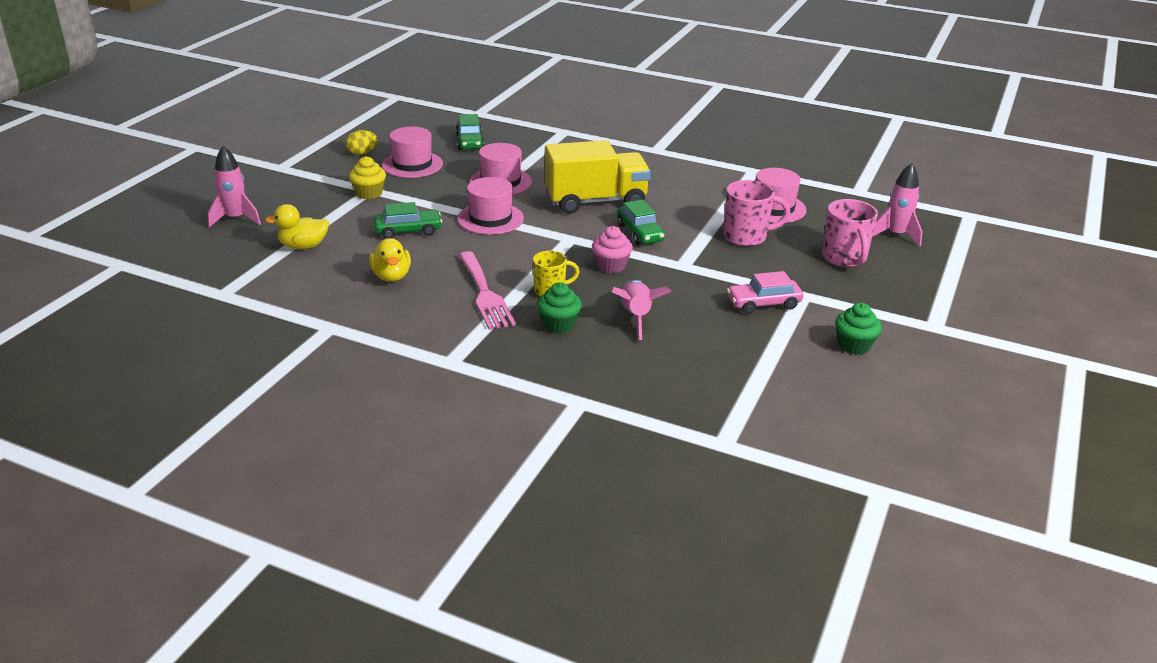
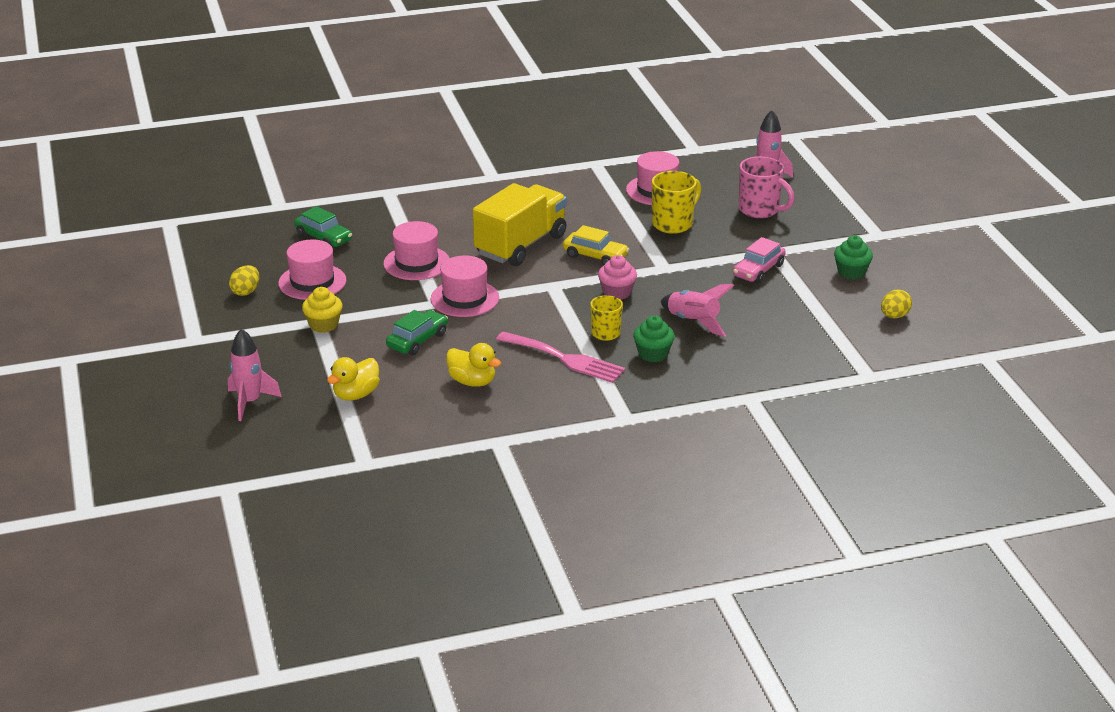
camera: 40 degrees left, 0 degrees up
green car [617,200,665,245] -> yellow car [563,225,629,265]
pink mug [723,180,790,246] -> yellow mug [652,171,701,234]
none -> yellow egg [881,289,912,318]

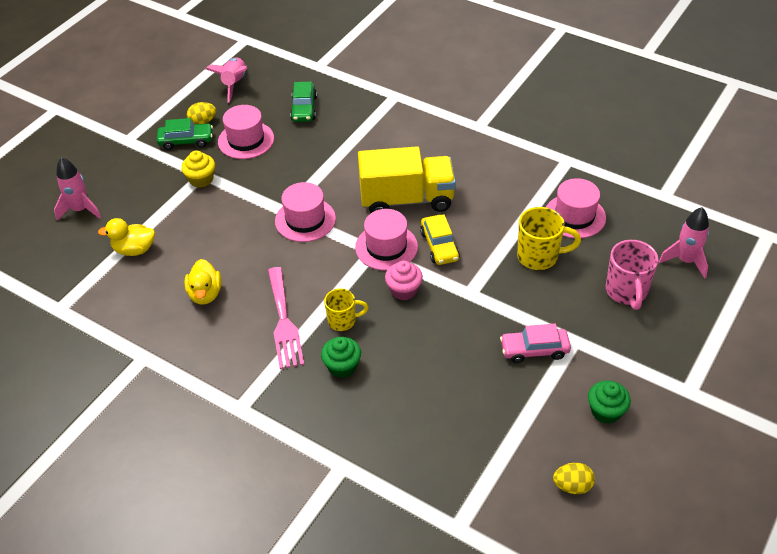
camera: 50 degrees right, 15 degrees up
pink hat [383,221,449,280] -> pink hat moved to [355,209,418,271]
green car [386,310,448,355] -> green car moved to [157,118,213,150]
pink rocket [660,284,734,337] -> pink rocket moved to [206,57,247,103]

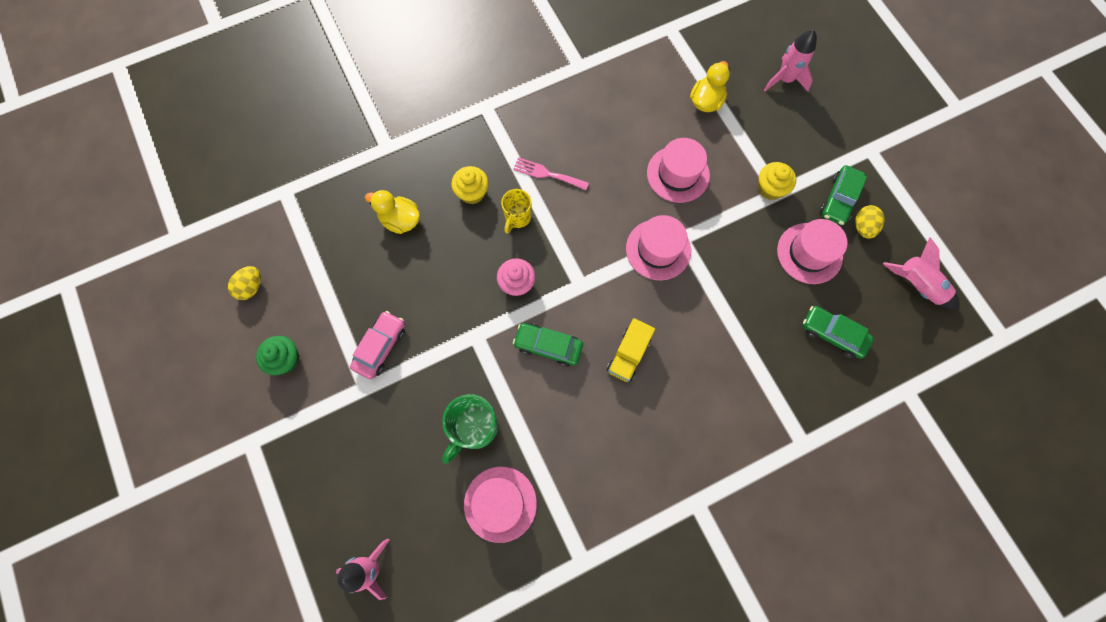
camera: 120 degrees right, 25 degrees up
yellow duck [184,259,222,305] -> yellow duck moved to [365,190,420,234]
pink fork [268,267,304,369] -> pink fork [513,157,589,190], size x0.64
green cupcake [321,337,361,378] -> yellow cupcake [451,166,489,204]
pink hat [355,209,418,271] -> pink hat moved to [647,138,710,203]
yellow truck [358,146,456,213] -> yellow truck [607,318,655,382], size x0.53
yellow car [420,214,460,265] -> green car [513,323,583,367]
yellow mug [517,207,581,270] -> green mug [442,394,498,464]
pink mug [606,240,659,310] -> none

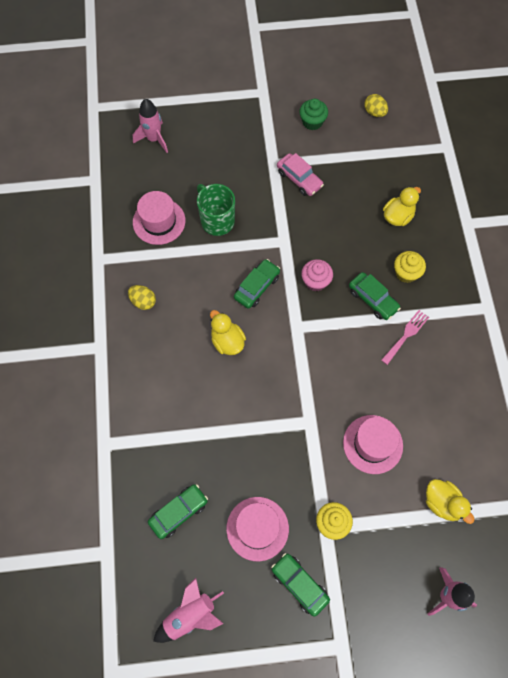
camera: 110 degrees right, 5 degrees down
yellow mug [501,189,532,233] -> green car [349,272,401,320]
yellow truck [607,318,655,382] -> yellow duck [210,310,246,355]
pink hat [626,215,691,280] -> none
yellow egg [855,205,885,239] -> yellow egg moved to [128,285,156,310]

